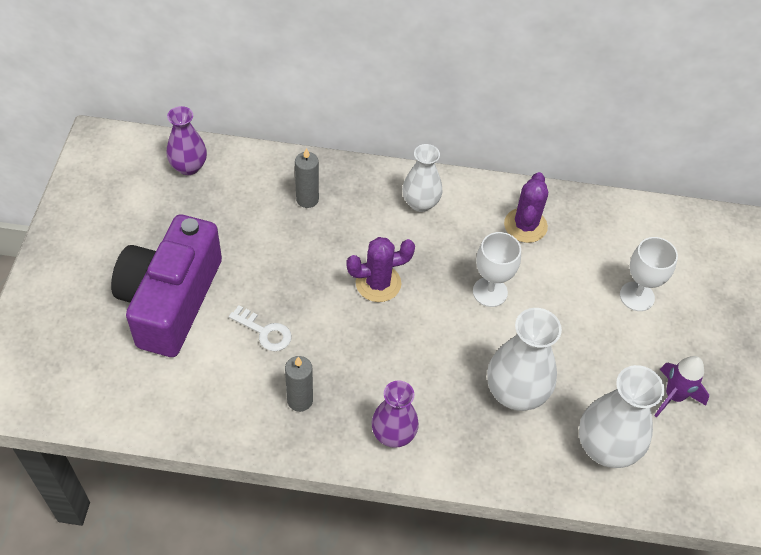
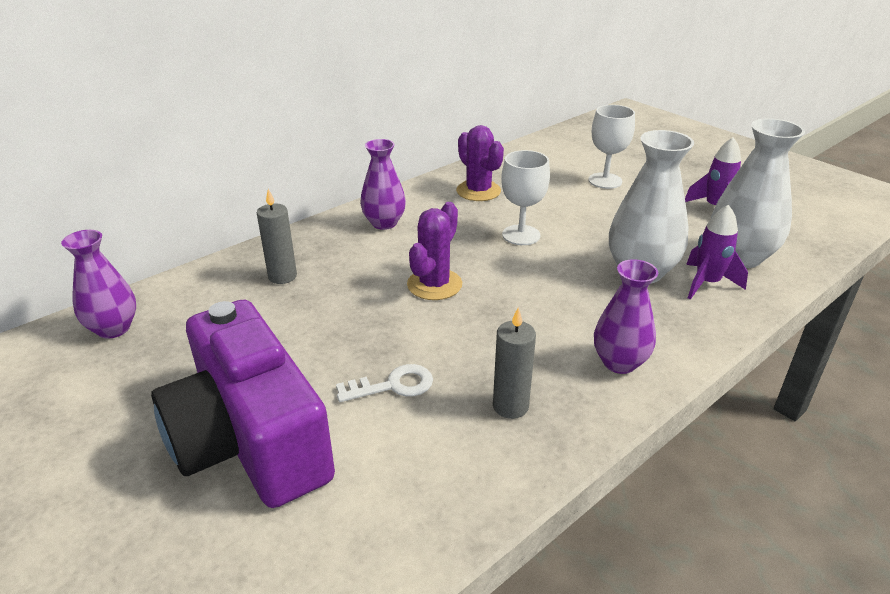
camera: 45 degrees left, 20 degrees down
white vase [402,144,443,212] -> purple vase [360,139,406,230]
none -> purple rocket [686,205,748,300]

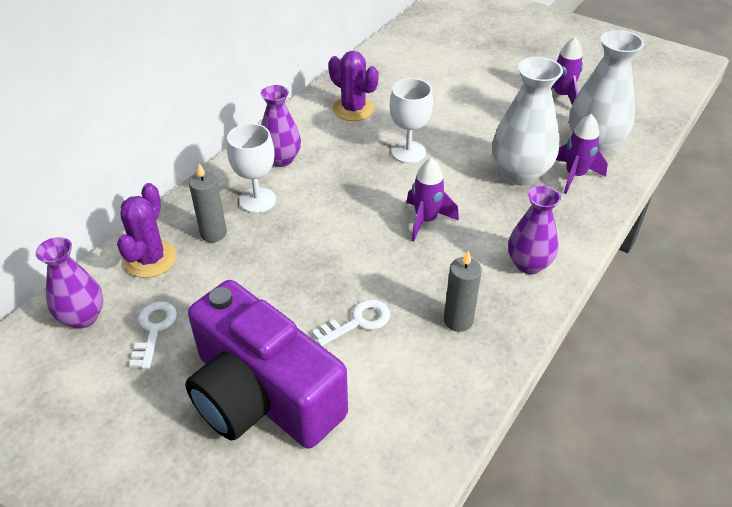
camera: 15 degrees left, 10 degrees up
purple cactus [407,202,462,300] -> purple cactus moved to [117,183,177,278]
white goblet [588,105,635,189] -> white goblet moved to [227,124,276,213]
none -> white key [129,301,177,369]
none -> purple rocket [406,158,459,242]

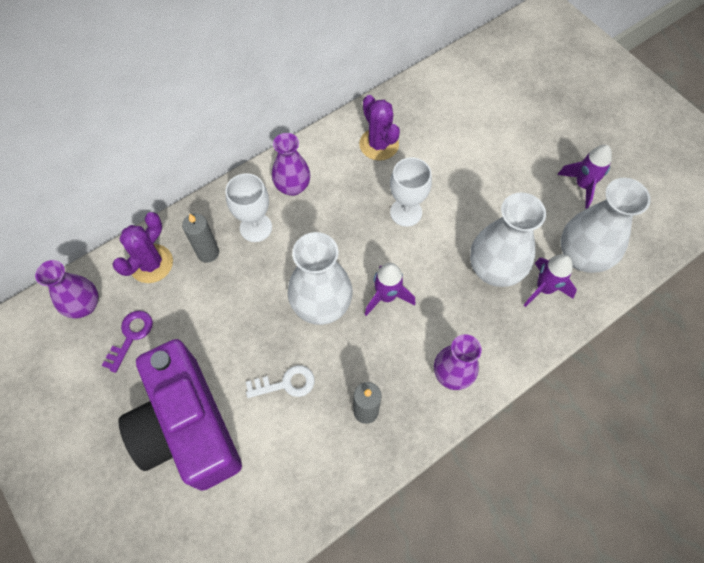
camera: 20 degrees right, 20 degrees up
white key [129,301,177,369] -> purple key [102,311,153,373]
none -> white vase [288,232,353,325]

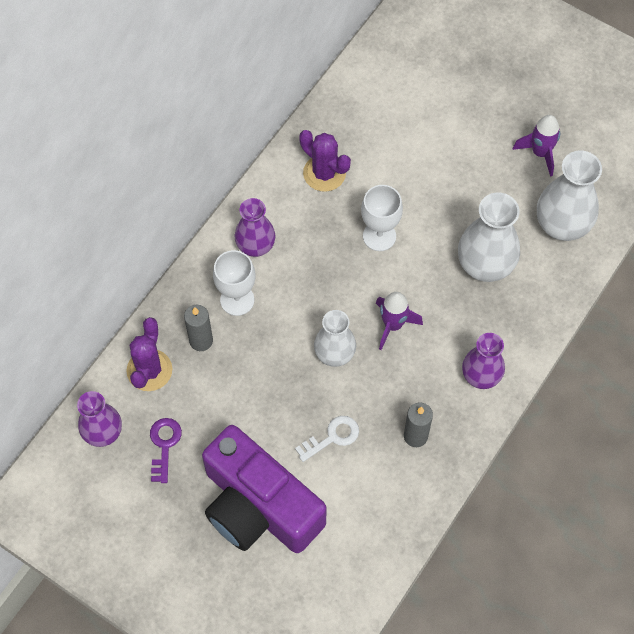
camera: 20 degrees left, 0 degrees up
white vase [288,232,353,325] -> white vase [314,310,356,367], size x0.67
purple rocket [524,254,577,307] -> none

